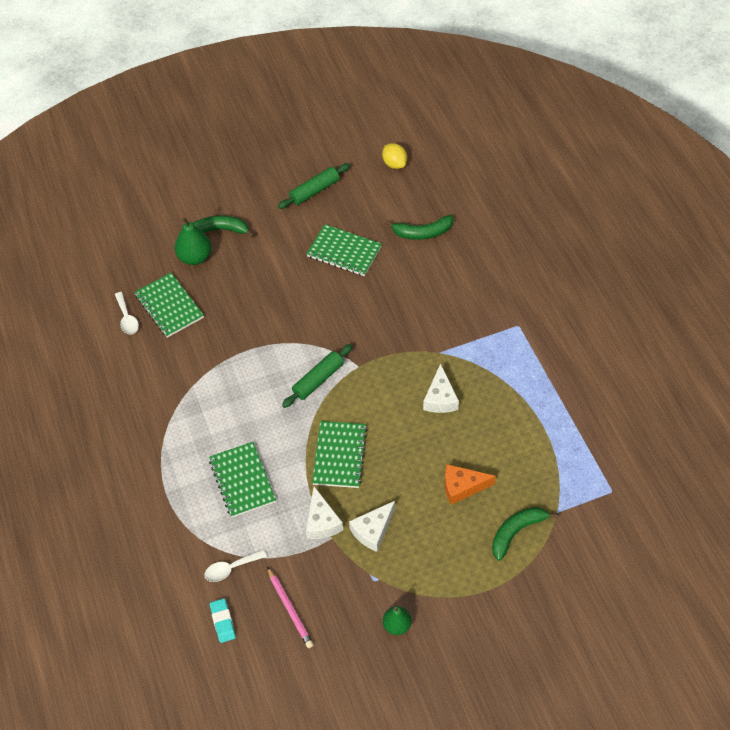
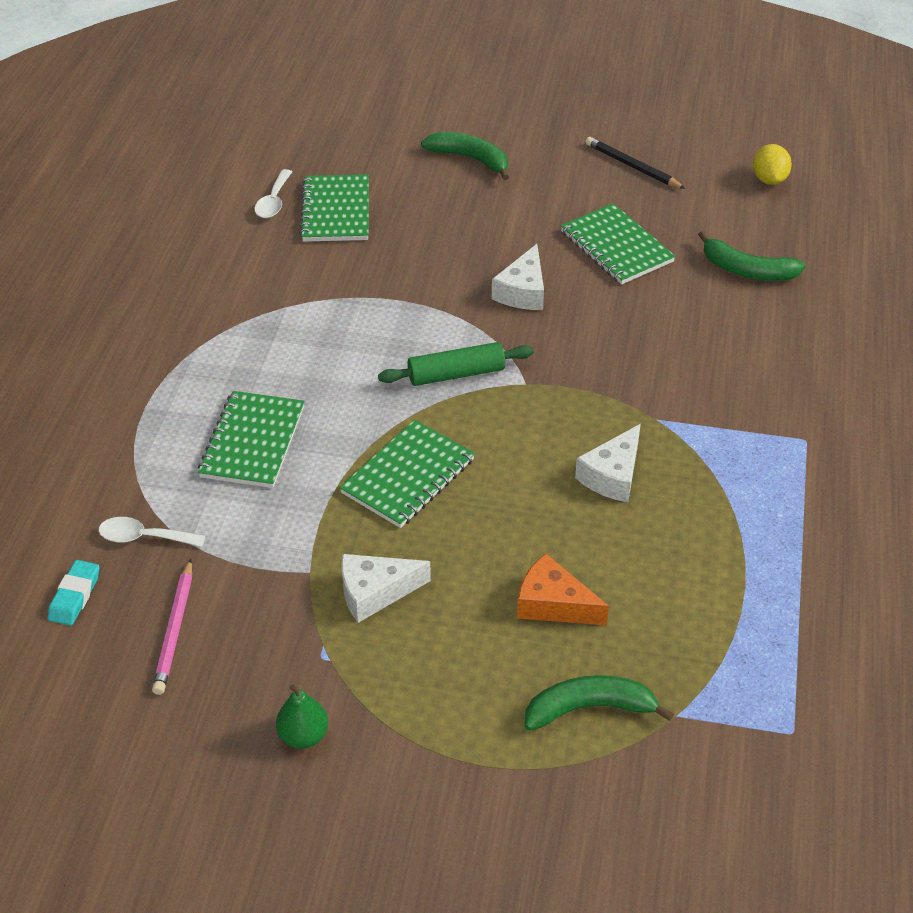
camera: 30 degrees right, 10 degrees down
green pear [174,217,212,265] -> none
green rolling pin [278,163,350,209] -> black pencil [585,137,686,189]
white cheese [306,486,343,539] -> white cheese moved to [492,244,544,310]

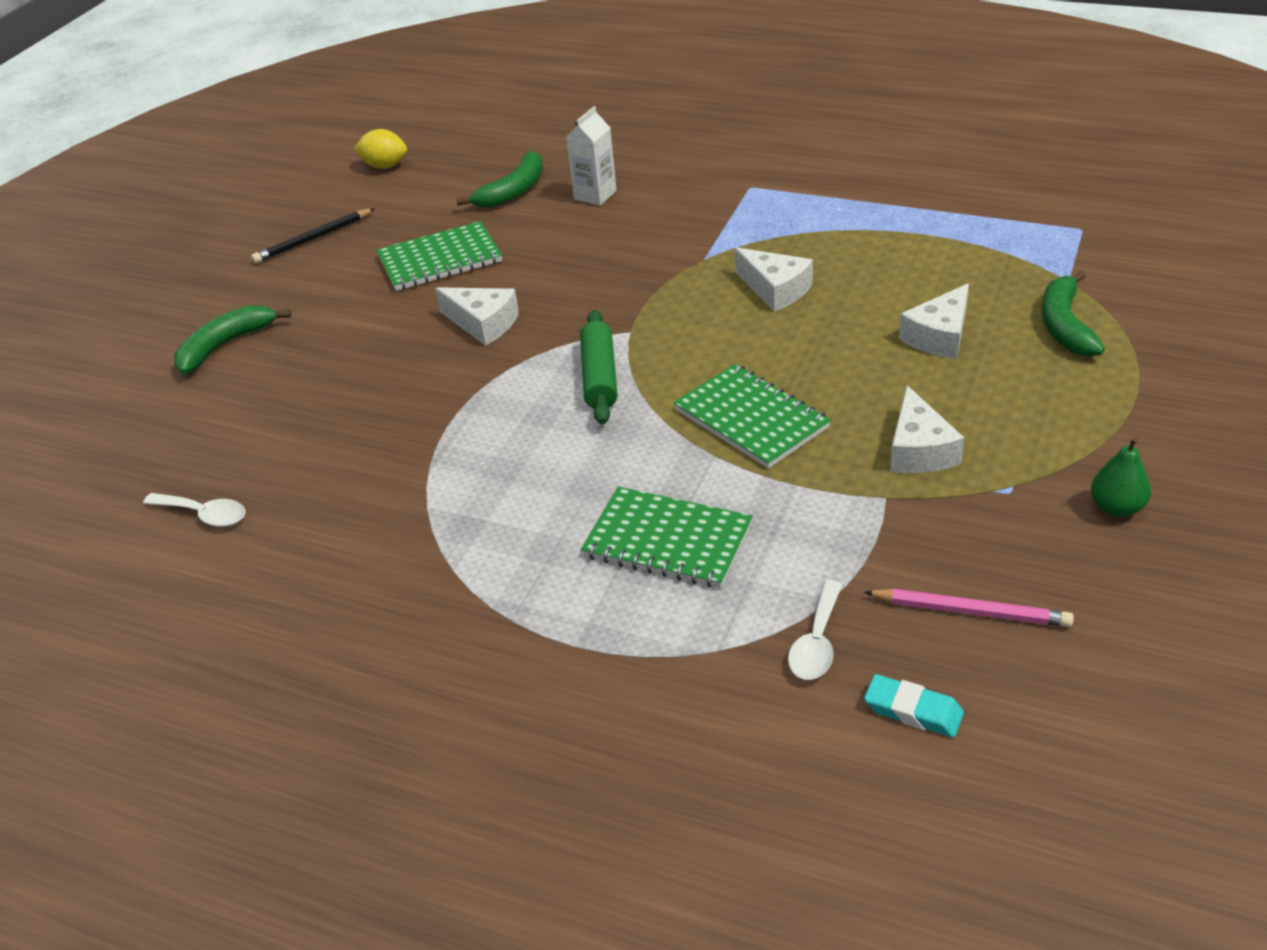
camera: 75 degrees left, 5 degrees down
green notebook [299,174,369,242] -> none
orange cheese [517,554,609,625] -> white cheese [899,283,969,359]
none -> white carton [566,106,616,205]

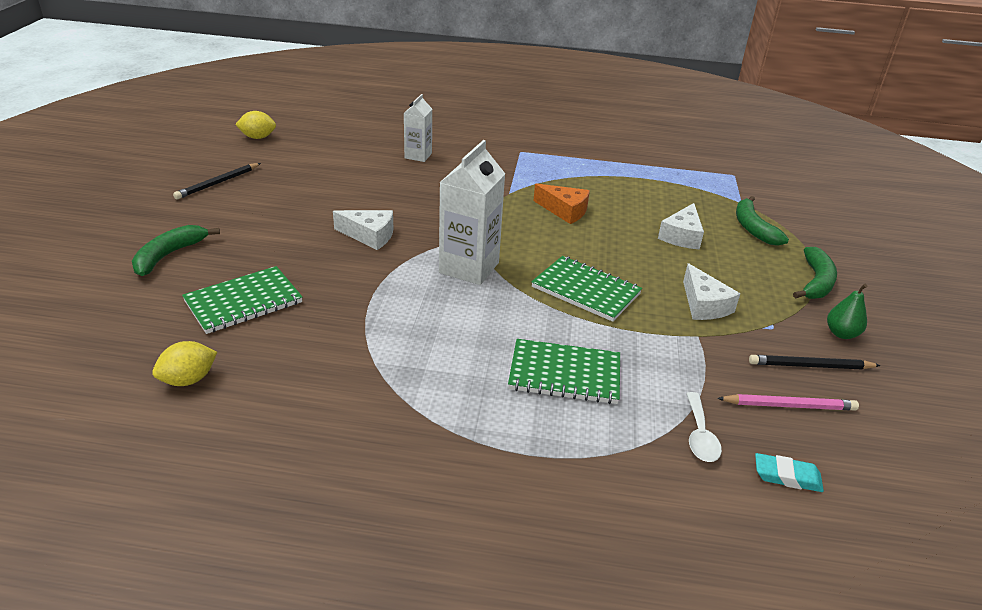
camera: 20 degrees left, 5 degrees down
white spoon [143,493,245,527] -> yellow lemon [152,341,217,386]
green notebook [376,221,502,291] -> green notebook moved to [182,266,302,334]
green banana [456,151,543,208] -> green banana moved to [793,247,837,299]
green rolling pin [580,310,617,424] -> white carton [439,140,505,285]
white cheese [734,247,813,312] -> orange cheese [533,183,590,224]
none -> black pencil [749,355,881,370]

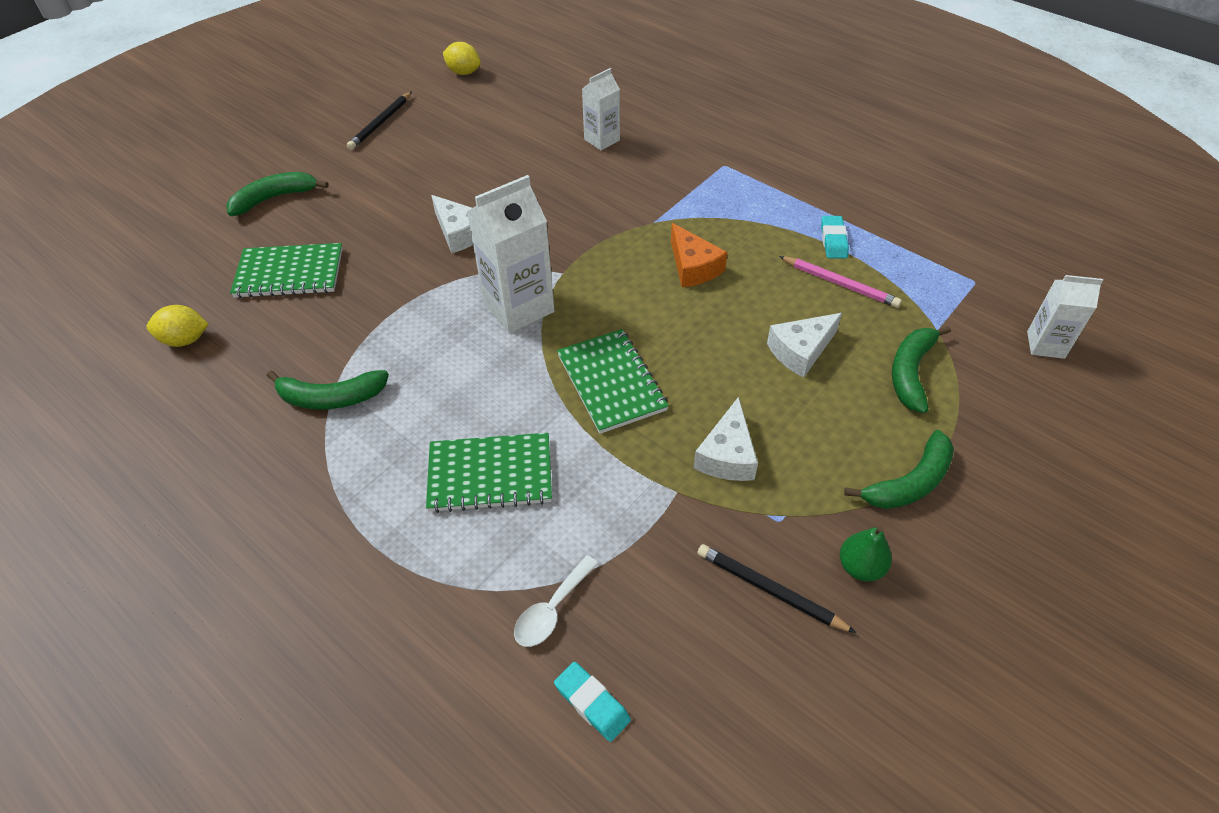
camera: 35 degrees right, 15 degrees up
black pencil [173,163,261,199] -> black pencil turned 45 degrees counterclockwise [347,91,412,150]
green notebook [508,339,620,404] -> green notebook turned 45 degrees counterclockwise [426,433,552,513]
pink pencil [717,394,859,410] -> pink pencil moved to [779,256,902,308]
none -> green banana [267,370,389,409]
none -> turquoise eraser [821,216,849,259]
none -> white carton [1027,275,1103,359]

